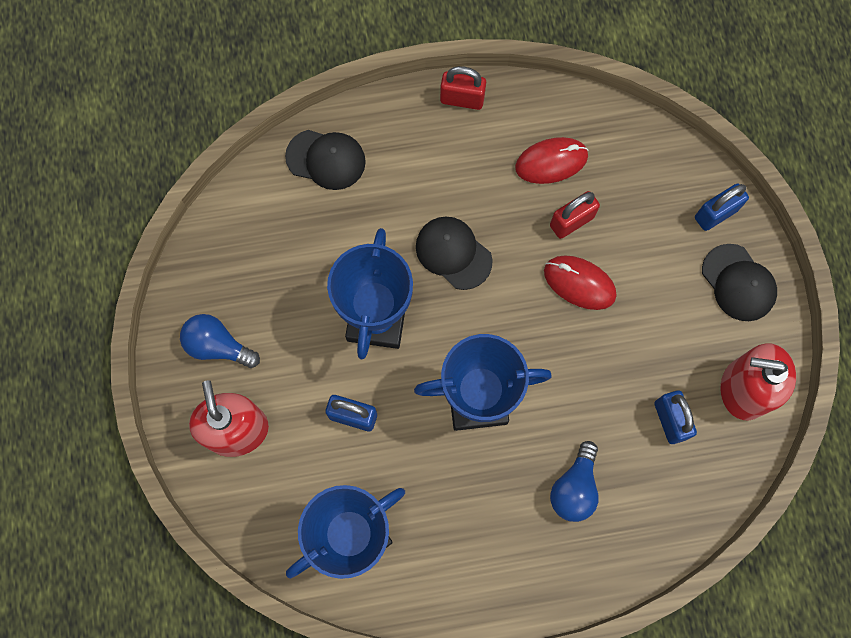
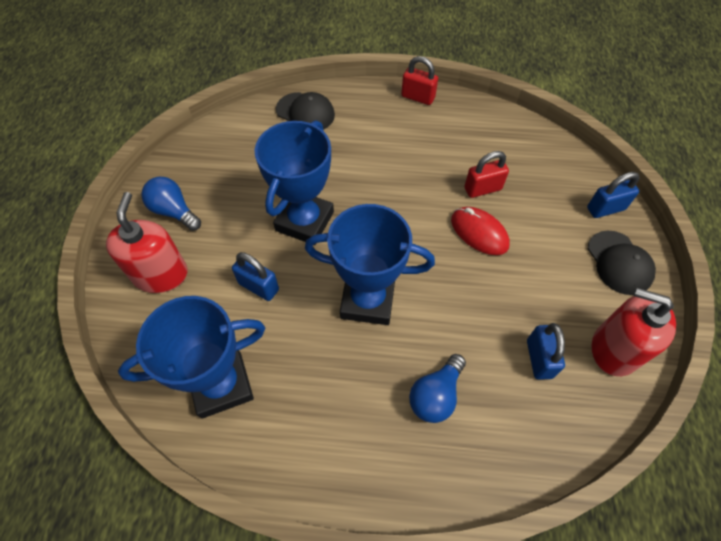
camera: 15 degrees right, 15 degrees down
black cap [416,216,493,290] -> none
red mouse [515,137,588,184] -> none

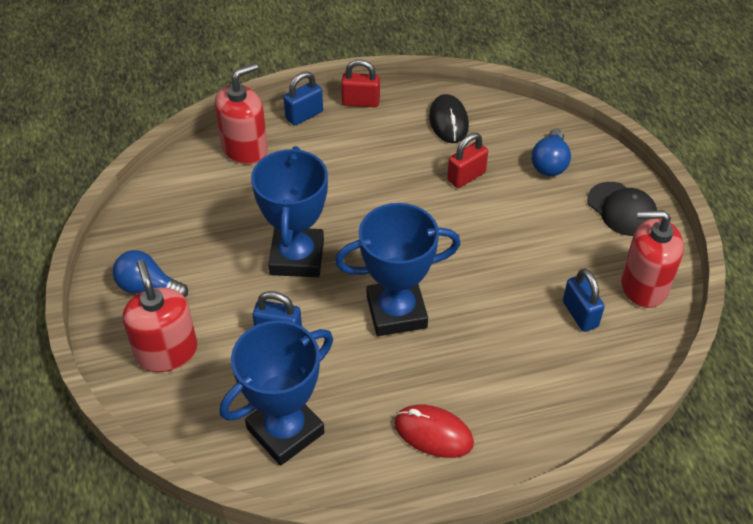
camera: 20 degrees left, 10 degrees down
black cap [276,92,335,130] -> red soap dispenser [215,63,268,164]
blue light bulb [409,354,466,423] -> blue light bulb moved to [531,128,571,176]
red mouse [451,207,510,255] -> red mouse moved to [394,405,474,458]
blue padlock [587,172,640,218] -> blue padlock moved to [284,71,323,126]
none -> black mouse [429,94,469,143]

